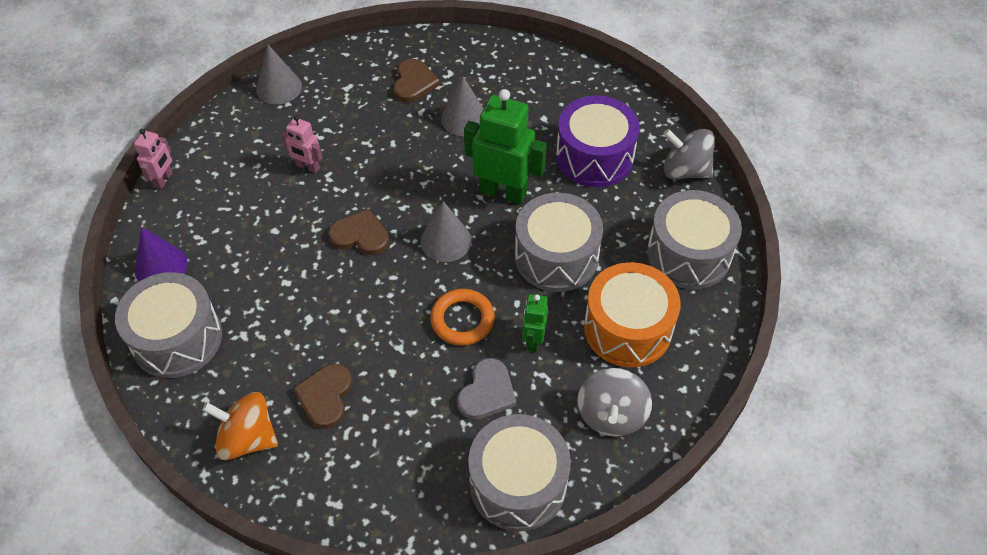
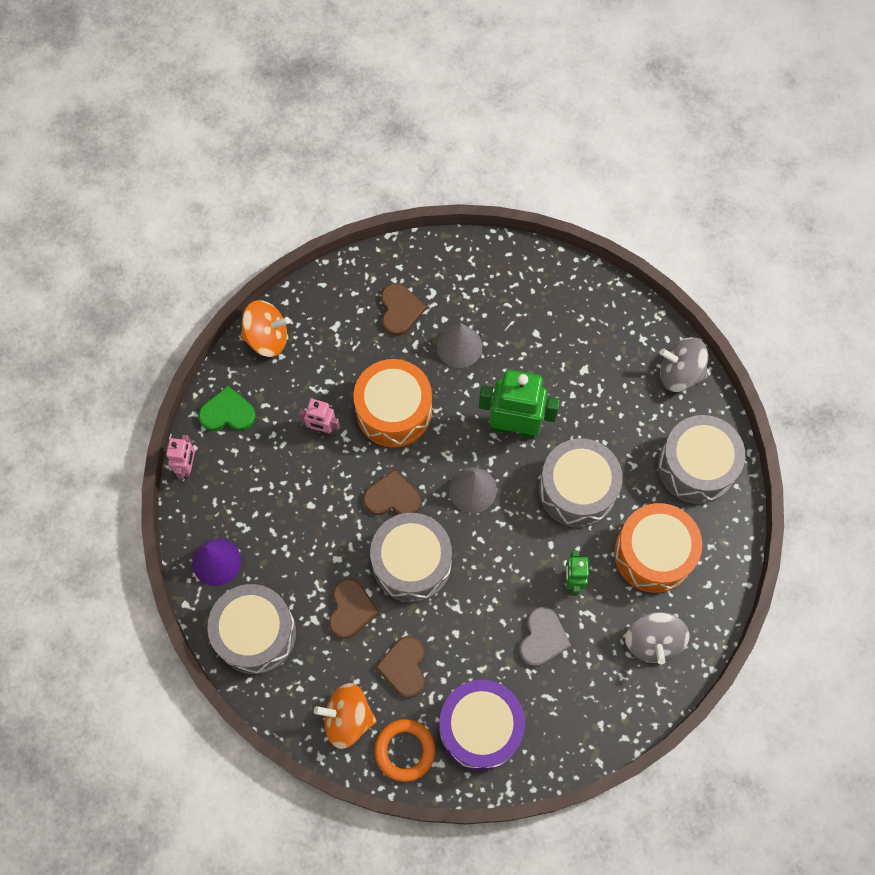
camera: 10 degrees left, 15 degrees up
grey cone [256,45,302,104] -> orange spinning top [240,300,290,357]
orange ring [430,289,495,346] -> orange ring moved to [374,719,435,782]
grey drum [468,414,571,532] -> grey drum moved to [370,513,452,602]
purple drum [556,95,640,187] -> purple drum moved to [439,680,525,771]
none -> green heart [198,386,256,431]
none -> brown heart [329,579,379,639]
none -> orange drum [354,359,432,447]

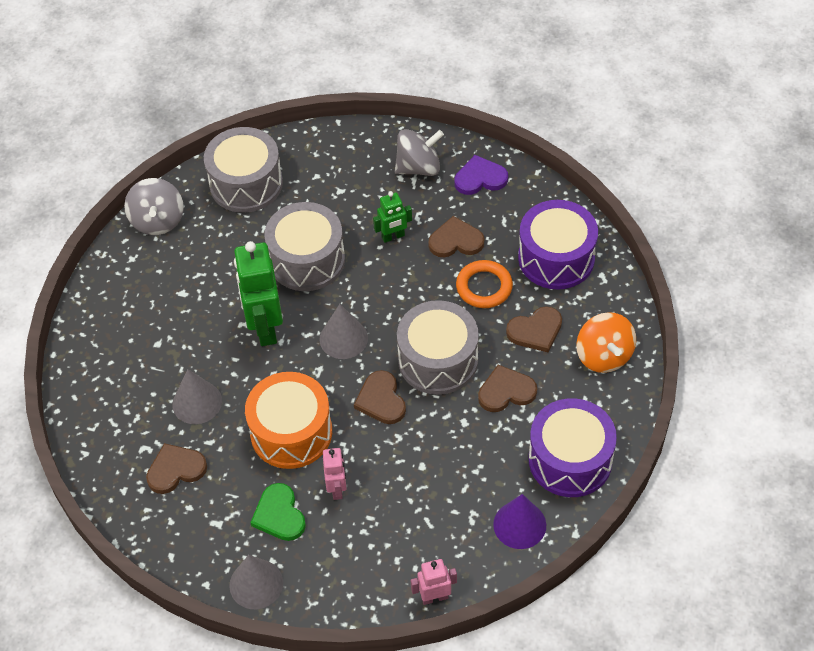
camera: 110 degrees left, 15 degrees down
green heart [198,386,256,431] -> green heart moved to [250,483,306,541]
grey drum [207,584,296,674] -> purple drum [529,398,617,497]
orange spinning top [240,300,290,357] -> grey cone [229,555,283,609]
orange ring [374,719,435,782] -> orange ring moved to [456,260,513,308]
grey heart [519,607,571,667] -> brown heart [428,216,484,257]
orange drum [614,503,702,593] -> none
none -> purple heart [455,155,508,195]

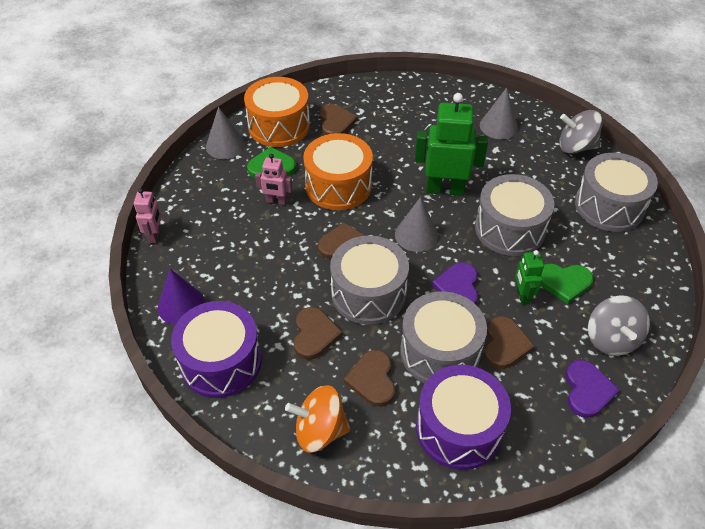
camera: 105 degrees right, 5 degrees down
grey cone [172,369,222,424] -> grey cone moved to [480,87,518,139]
orange ring [456,260,513,308] -> grey drum [400,291,487,383]
none -> orange drum [244,77,310,147]
none -> purple heart [432,262,478,304]
none -> green heart [541,264,593,304]

